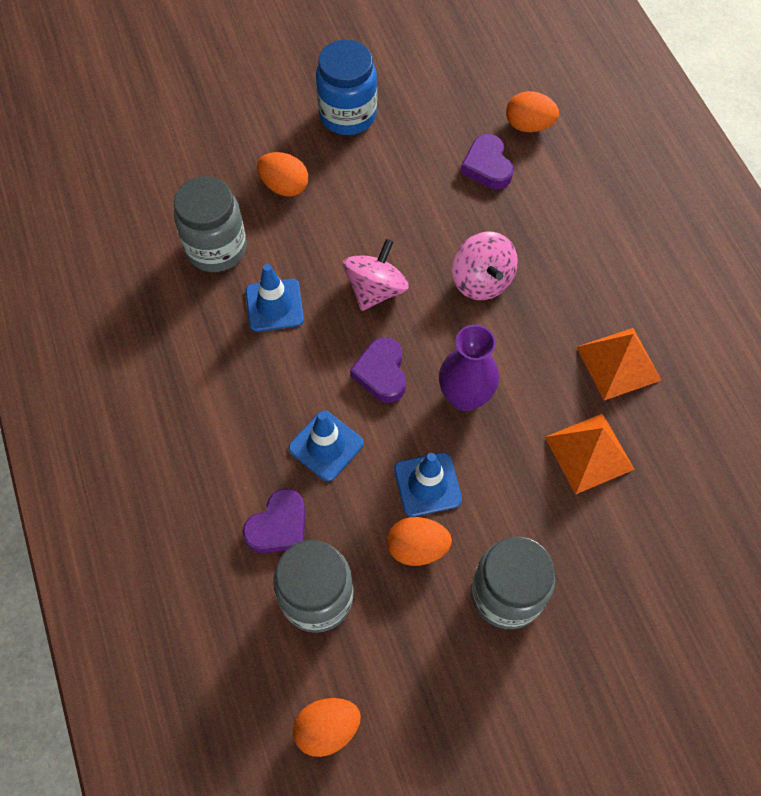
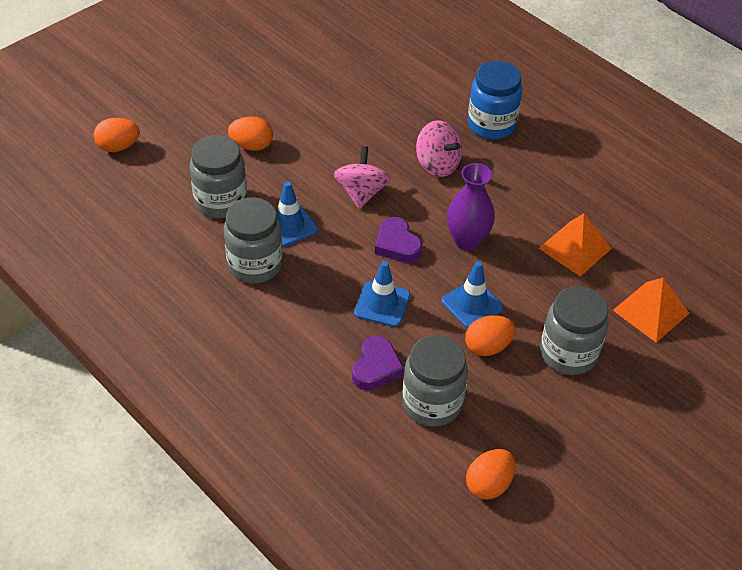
camera: 25 degrees left, 15 degrees down
blue jar [316,40,377,135] -> blue jar moved to [468,61,522,139]
purple heart [461,134,514,189] -> none
orange egg [506,91,559,132] -> orange egg moved to [94,118,140,152]
orange pyramid [577,328,662,400] -> orange pyramid moved to [613,278,690,343]
none -> grey jar [224,198,283,283]

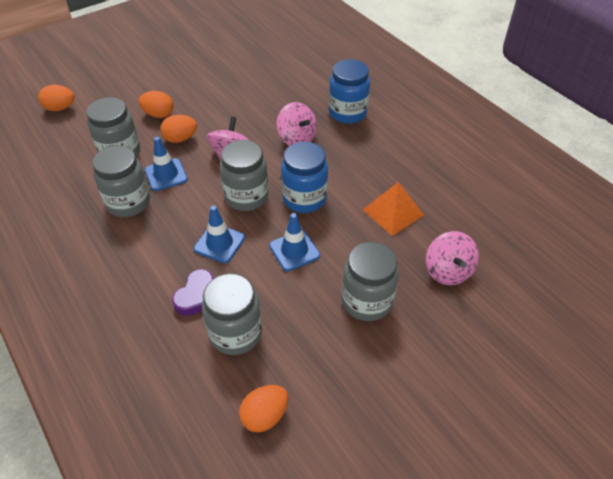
camera: 10 degrees right, 0 degrees up
purple heart [375,217,422,263] -> grey jar [220,140,269,211]
purple vase [447,163,495,251] -> blue jar [281,142,328,213]
orange egg [465,315,516,356] -> orange egg moved to [160,115,197,143]
orange pyramid [613,278,690,343] -> pink spinning top [426,231,479,285]

